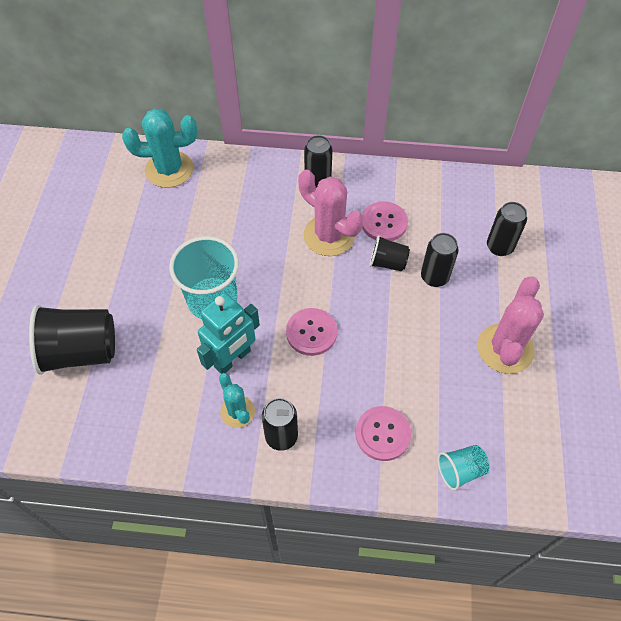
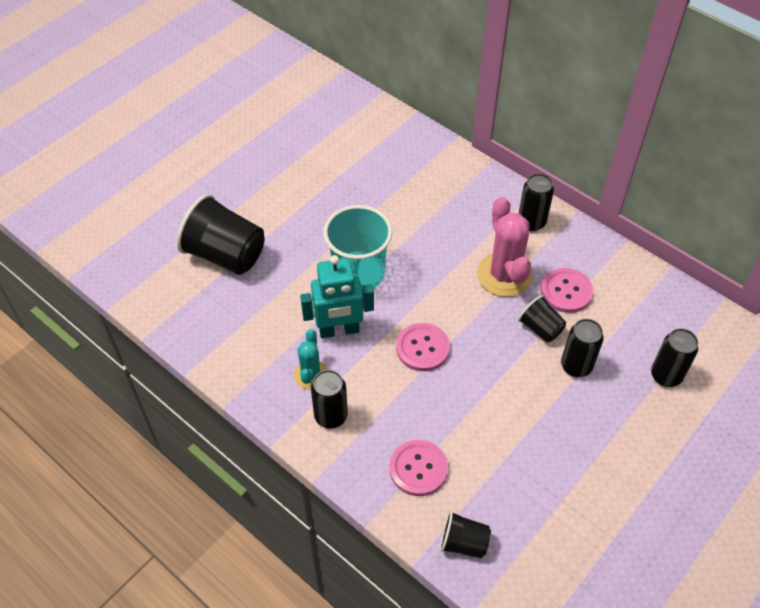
camera: 35 degrees right, 5 degrees down
turquoise cactus [122,108,197,188] -> none
turquoise cup [437,445,489,491] -> black cup [440,511,491,558]
pink cactus [477,276,544,374] -> none

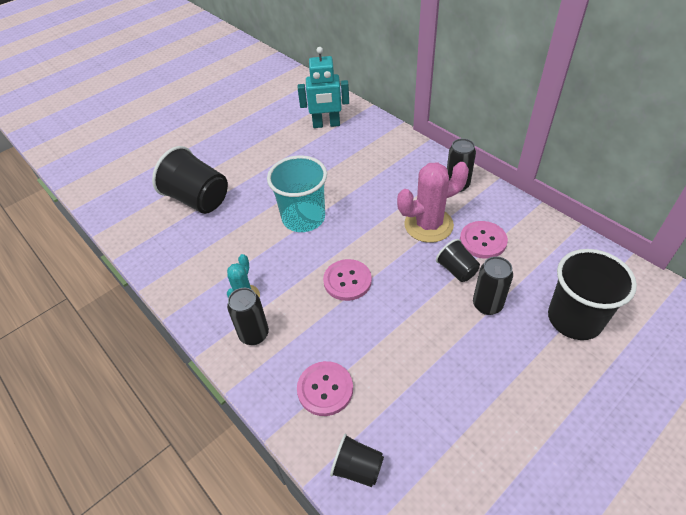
camera: 10 degrees right, 5 degrees down
turquoise robot [300,255,374,338] -> turquoise robot moved to [298,47,349,128]
pink cactus [477,197,533,297] -> pink cactus turned 75 degrees clockwise [397,162,469,243]
black can [651,328,698,387] -> black cup [548,249,637,340]

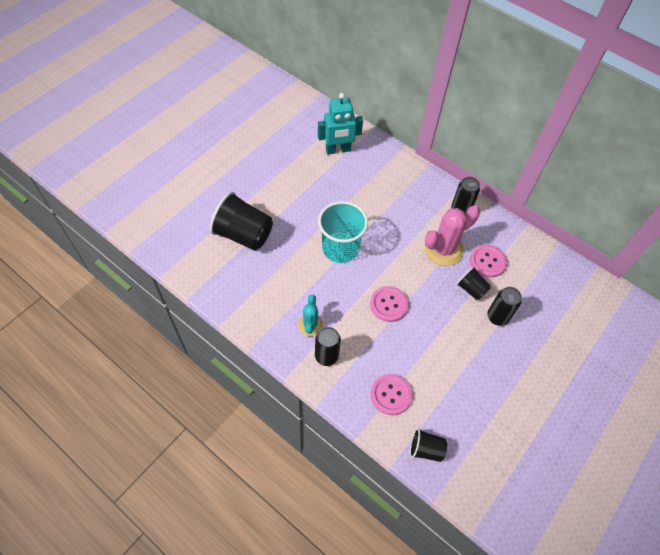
camera: 15 degrees left, 10 degrees up
black cup [548,249,637,340] -> none

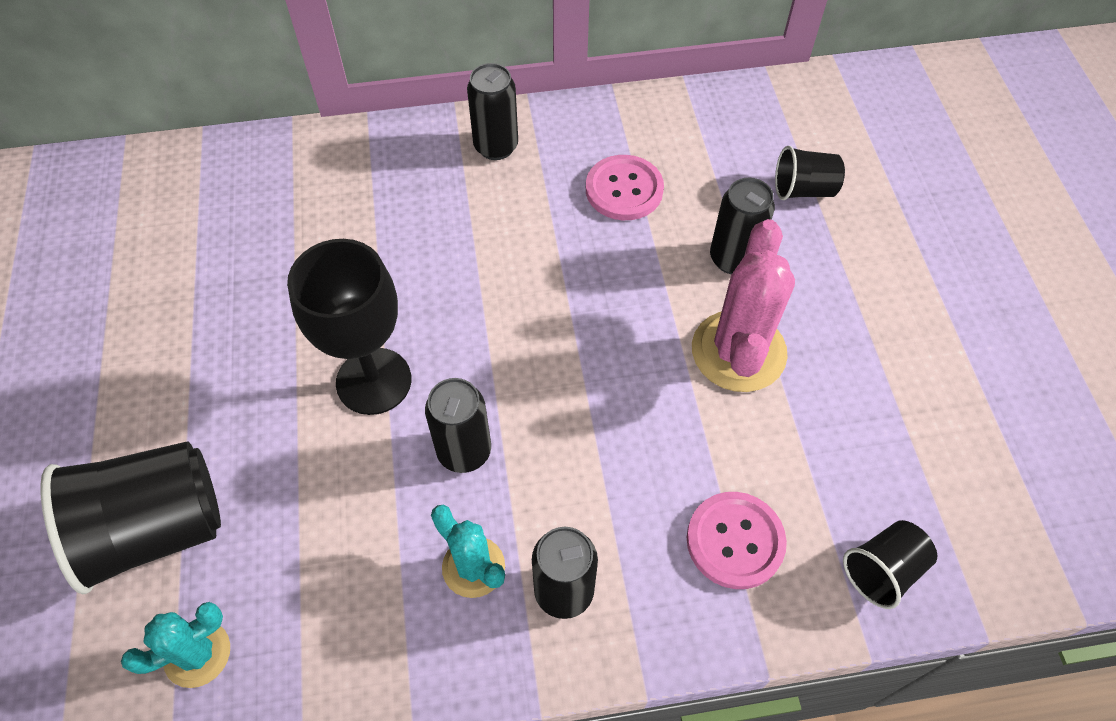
camera: 45 degrees left, 0 degrees up
turquoise robot [318,93,363,154] -> none
turquoise cup [318,201,368,263] -> black goblet [287,239,411,415]
pink button [370,286,409,322] -> none
pink cactus [424,205,480,266] -> pink cactus moved to [692,219,795,392]
black cup [456,267,491,300] -> black cup moved to [775,146,845,200]
none -> turquoise cactus [121,602,230,688]
none -> black can [425,378,491,473]

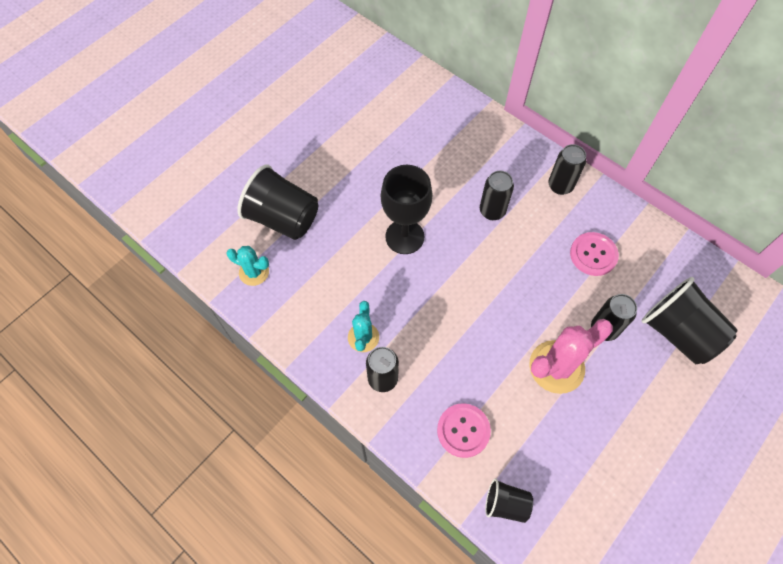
camera: 50 degrees right, 5 degrees up
black can [425,378,491,473] -> black can moved to [480,171,514,220]
black cup [775,146,845,200] -> black cup [642,277,737,364], size x1.91

